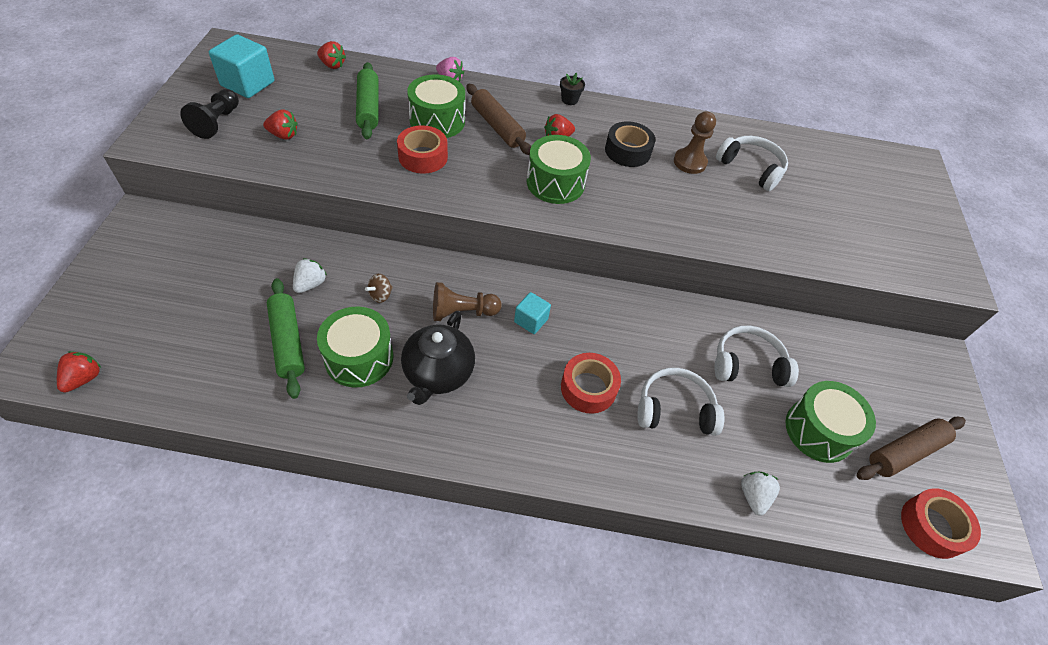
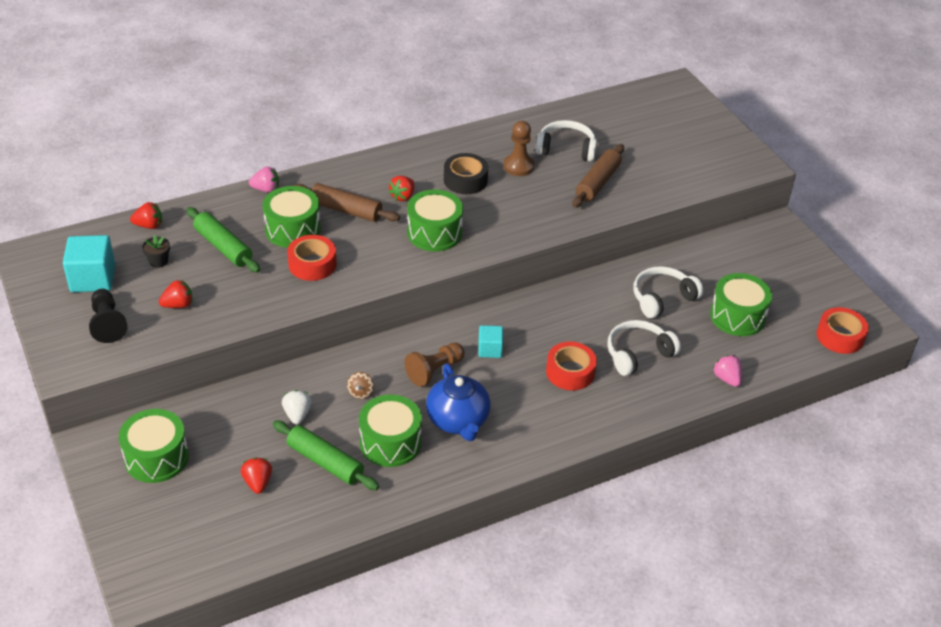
camera: 30 degrees left, 10 degrees down
red strawberry [57,351,101,393] -> red strawberry moved to [241,457,272,494]
black teapot [401,311,475,405] -> blue teapot [426,363,491,441]
black flower pot [560,73,585,105] -> black flower pot moved to [142,235,170,268]
white strawberry [741,472,780,516] -> pink strawberry [713,355,742,387]
brown rolling pin [856,417,966,480] -> brown rolling pin moved to [573,144,624,208]
none -> green drum [119,409,189,483]

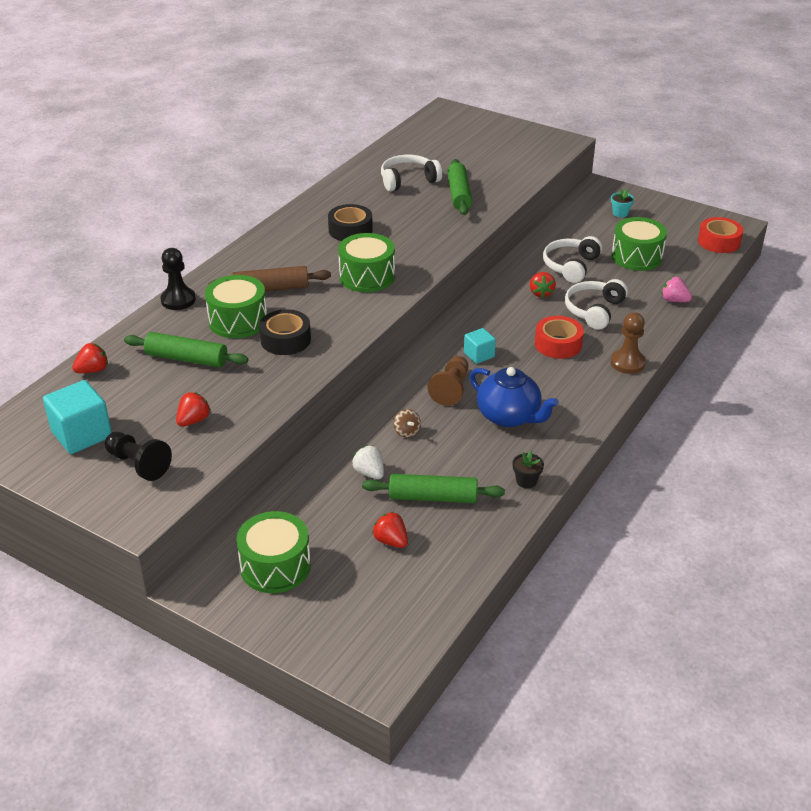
camera: 30 degrees left, 5 degrees down
black flower pot [142,235,170,268] -> black flower pot moved to [513,451,544,488]
pink strawberry [249,167,279,193] -> black pawn [161,248,196,310]
red tape [287,235,337,281] -> black tape [259,309,311,355]
green drum [359,395,422,467] -> none
red strawberry [388,176,415,201] -> red strawberry moved to [530,272,556,298]
brown pawn [503,121,534,176] -> brown pawn moved to [611,312,646,374]
brown rolling pin [573,144,624,208] -> green rolling pin [447,159,472,215]
none -> turquoise flower pot [611,189,634,217]

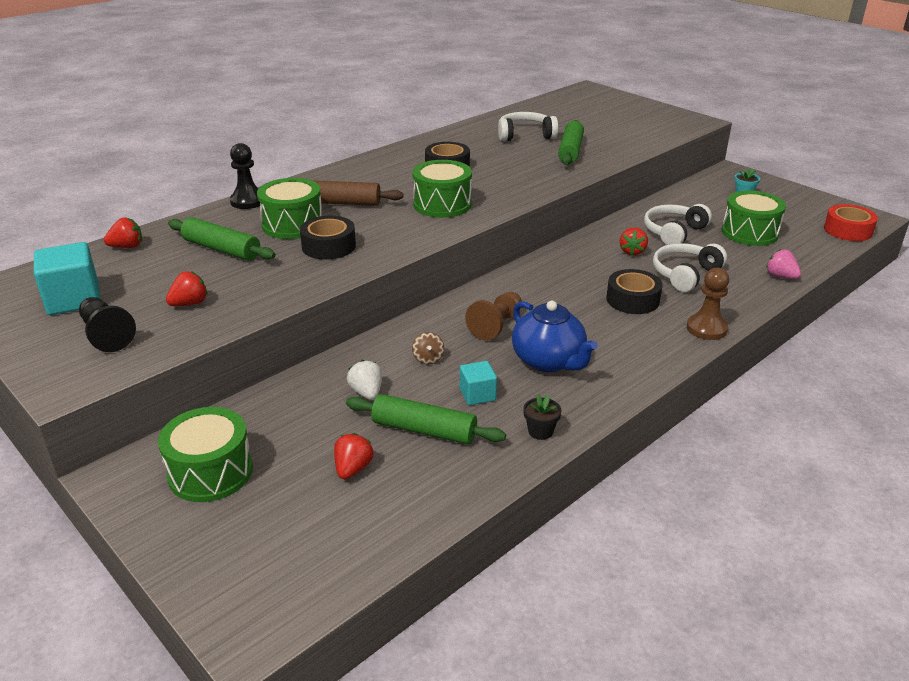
camera: 15 degrees right, 5 degrees down
red strawberry [372,512,408,548] -> red strawberry turned 45 degrees clockwise [334,433,373,479]
turquoise cube [464,328,496,364] -> turquoise cube moved to [460,361,497,405]
red tape [535,316,584,359] -> black tape [606,269,662,314]

